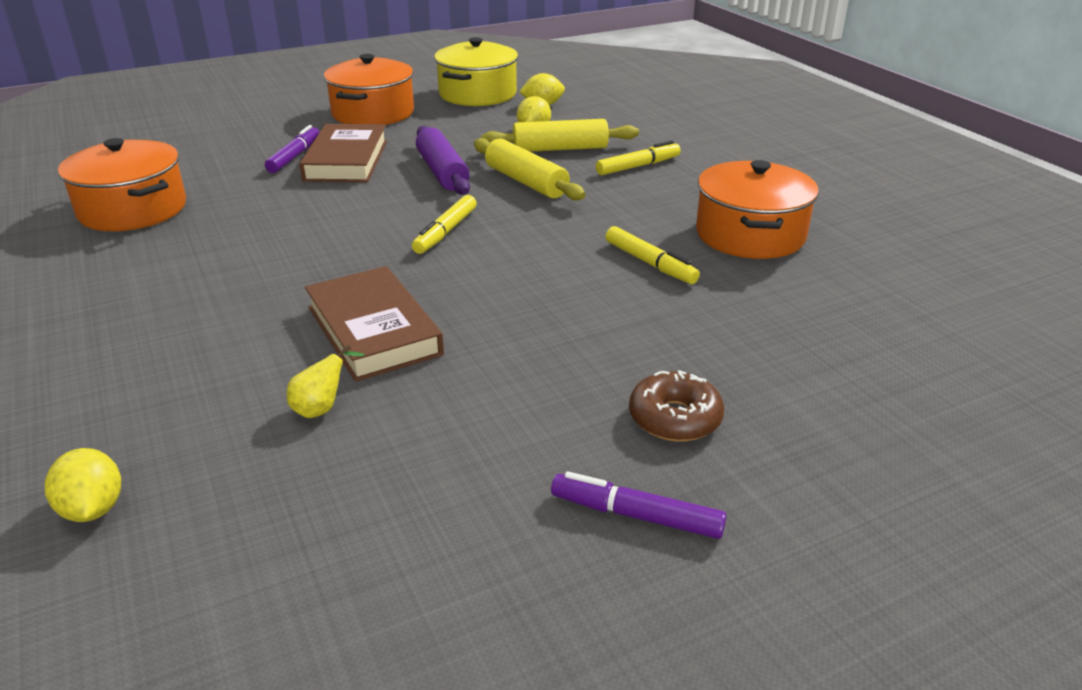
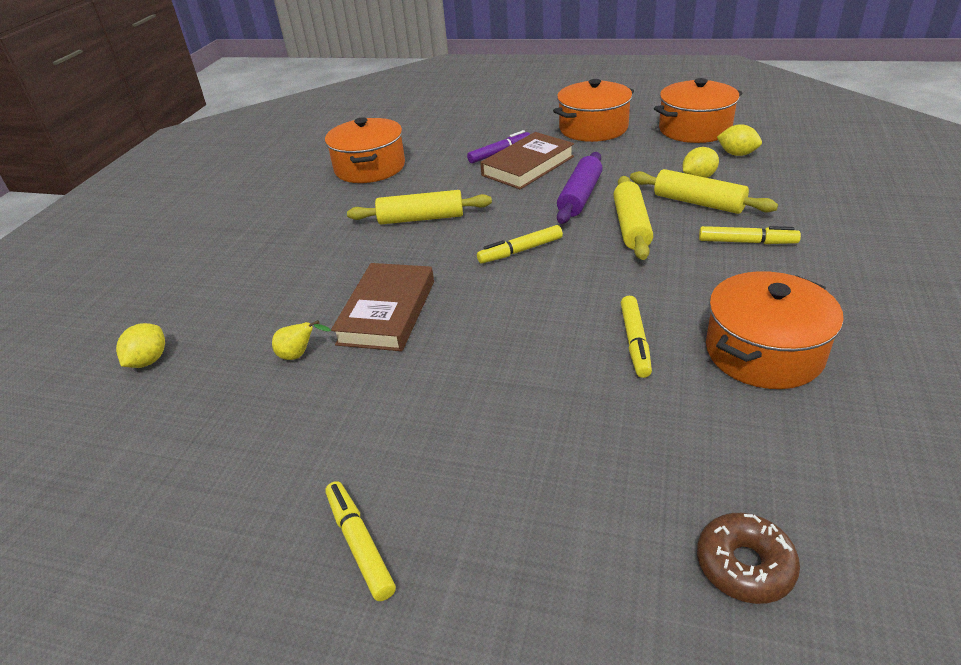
camera: 45 degrees right, 5 degrees up
yellow pot [434,37,518,106] -> orange pot [654,78,742,143]
purple marker [551,471,726,539] -> yellow marker [325,481,396,601]
brown donut [629,370,724,442] -> brown donut moved to [697,513,800,604]
none -> yellow rolling pin [347,190,492,224]

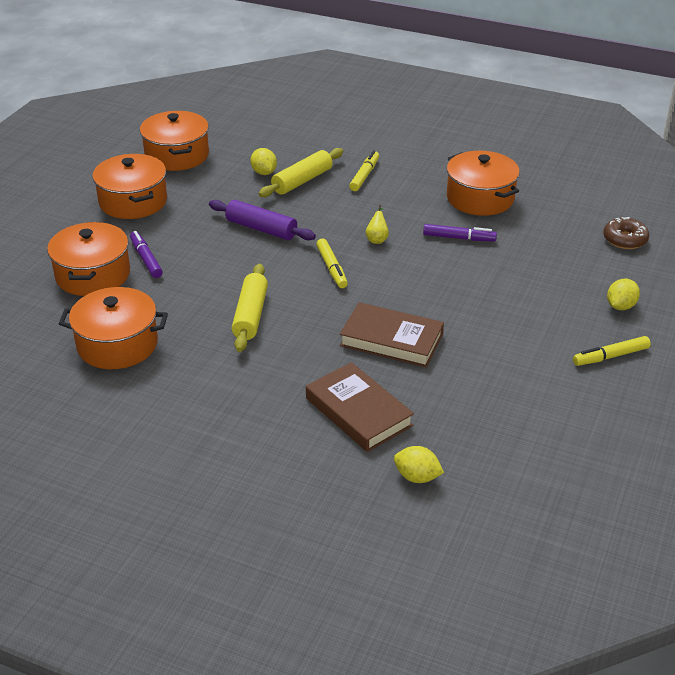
camera: 85 degrees left, 0 degrees up
yellow pear [272,320,331,360] -> yellow pear moved to [365,205,389,244]
brown book [480,132,574,190] -> brown book moved to [306,362,414,452]
yellow rolling pin [613,176,653,260] -> none
yellow marker [621,296,652,378] -> purple marker [423,224,497,242]
yellow lemon [717,124,762,156] -> yellow lemon moved to [607,279,640,310]
none -> orange pot [47,222,130,296]

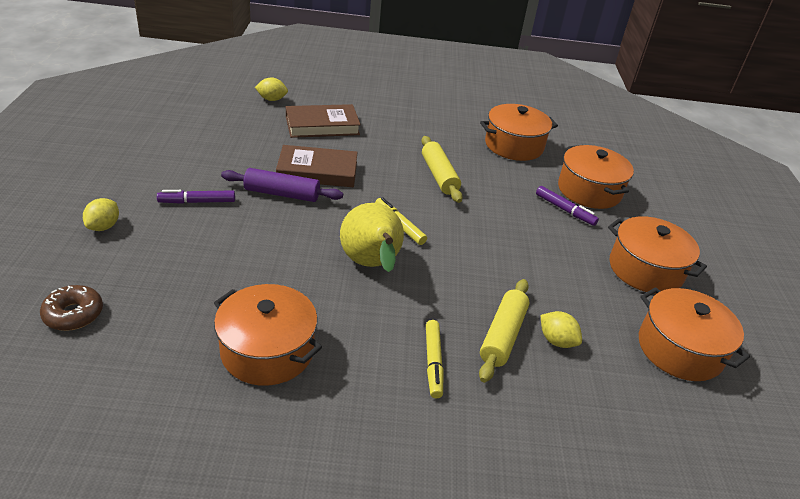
camera: 155 degrees right, 0 degrees up
purple rolling pin [209,200,316,241] -> purple rolling pin moved to [221,168,343,202]
brown book [306,362,414,452] -> brown book turned 45 degrees counterclockwise [286,104,361,138]
yellow pear [365,205,389,244] -> yellow pear [340,203,404,272], size x2.48
purple marker [423,224,497,242] -> purple marker moved to [157,190,235,204]
yellow marker [573,336,651,366] -> none

